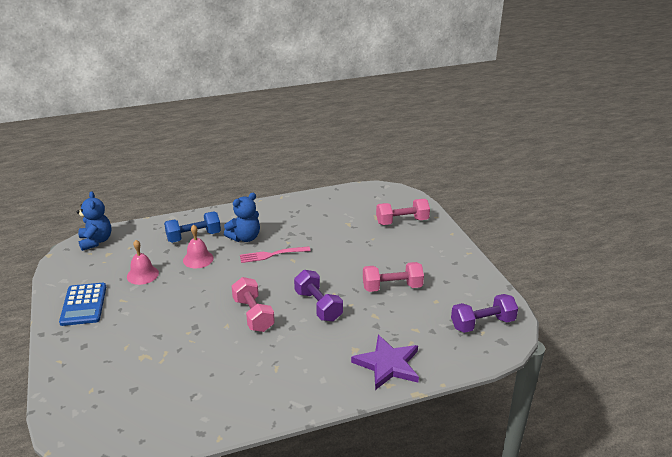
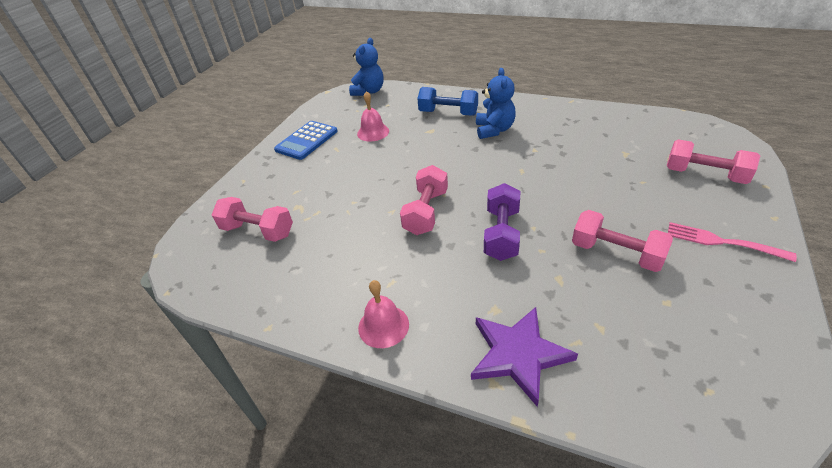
camera: 45 degrees right, 10 degrees up
pink bell [183,225,214,268] -> pink bell moved to [358,280,409,348]
blue teddy bear [224,193,260,242] -> blue teddy bear turned 90 degrees counterclockwise [476,68,516,139]
pink fork [240,246,311,263] -> pink fork moved to [668,222,797,262]
purple dumbbell [451,294,518,333] -> none
none -> pink dumbbell [212,197,293,242]

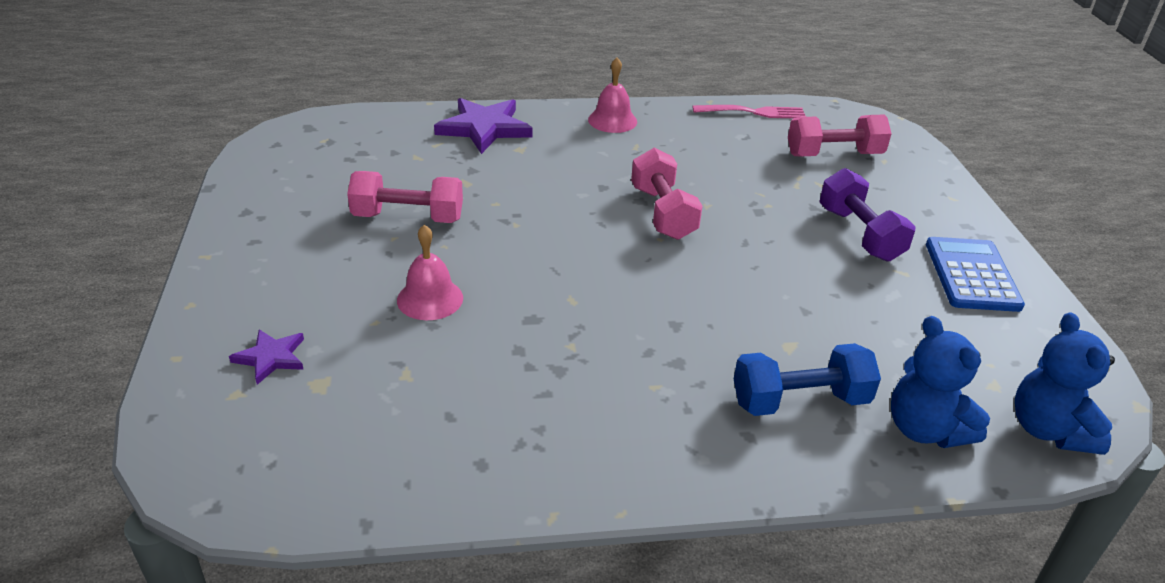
camera: 145 degrees right, 5 degrees down
pink bell [357,91,389,141] -> pink bell moved to [397,224,463,320]
blue teddy bear [476,68,516,139] -> blue teddy bear moved to [891,316,990,448]
purple dumbbell [484,183,520,261] -> purple dumbbell moved to [820,168,916,262]
pink dumbbell [667,139,760,184] -> purple star [229,329,304,385]
pink fork [668,222,797,262] -> pink fork moved to [692,105,806,118]

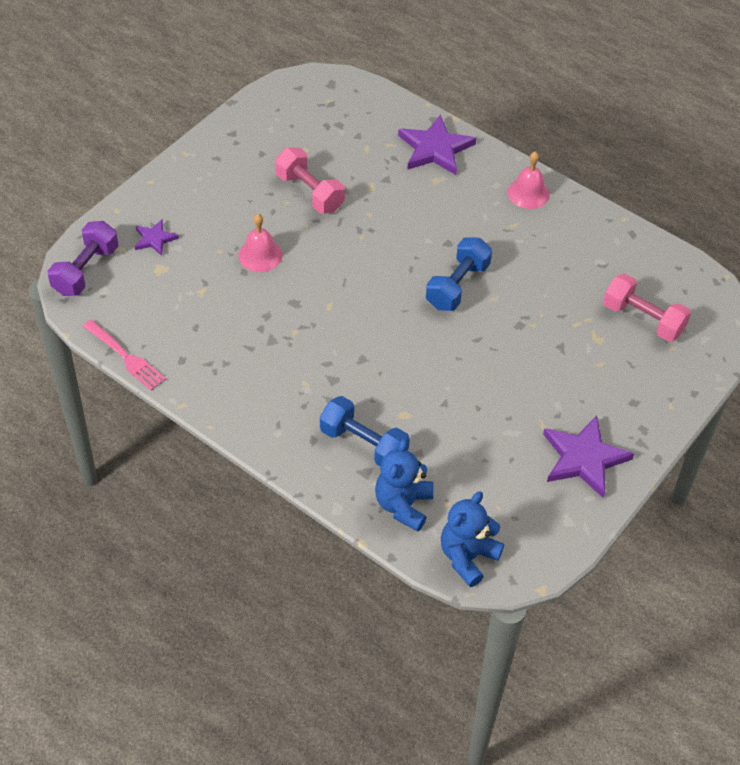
camera: 45 degrees right, 15 degrees up
pink dumbbell [631,148,702,240] -> blue dumbbell [426,237,492,311]
pink fork [692,105,806,118] -> pink fork moved to [83,320,166,391]
purple dumbbell [820,168,916,262] -> purple dumbbell moved to [48,221,118,296]
blue calculator [926,237,1025,312] -> purple star [543,415,634,498]

